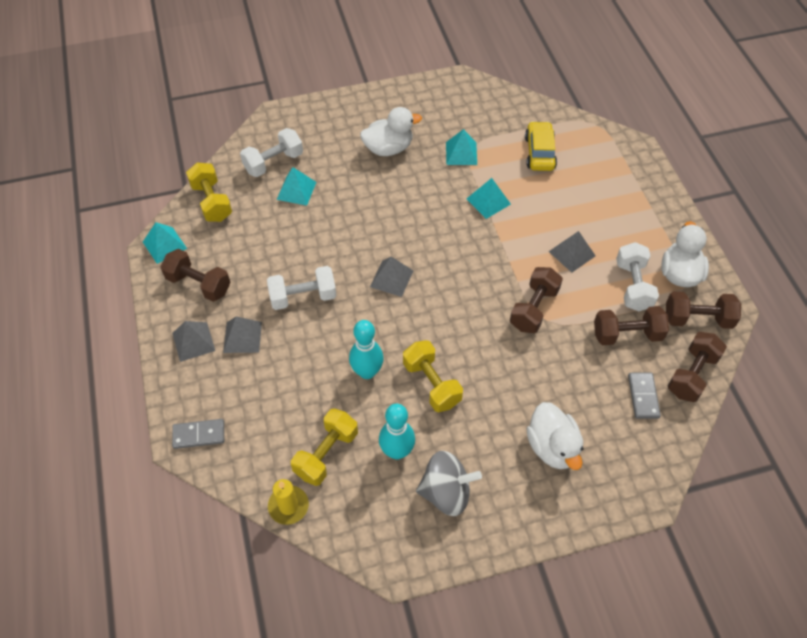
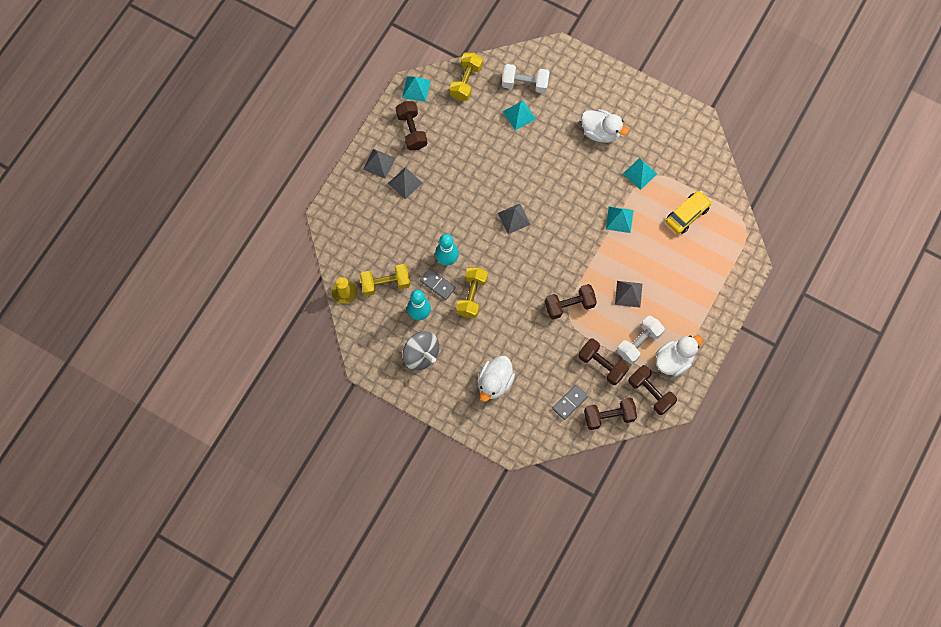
camera: 45 degrees right, 15 degrees up
grey domino [172,419,224,449] -> grey domino moved to [420,268,456,300]
white dumbbell [267,266,337,310] -> none

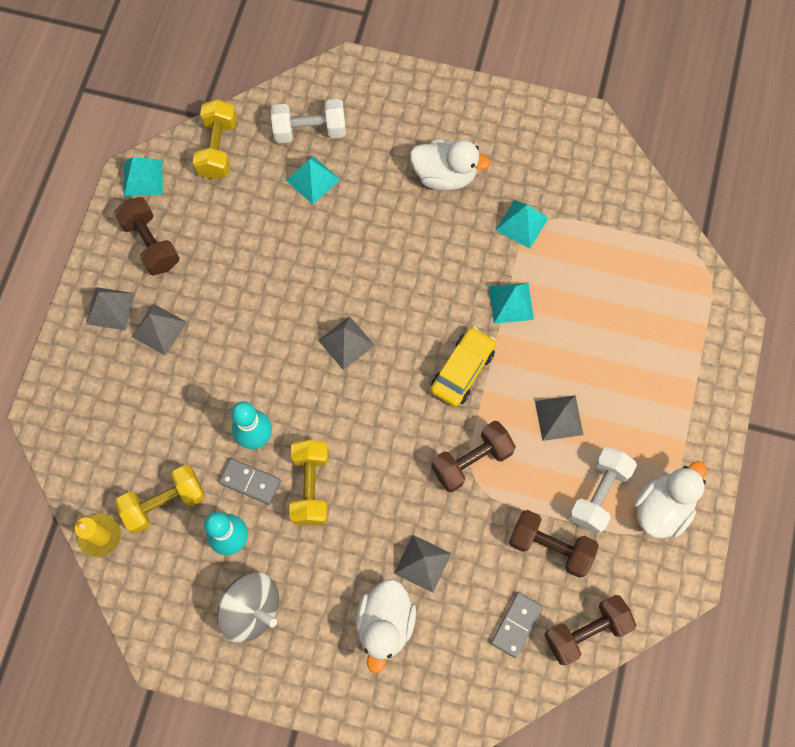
camera: 15 degrees left, 0 degrees up
brown dumbbell [628,365,677,415] -> none
yellow car [666,191,712,234] -> yellow car moved to [431,327,496,407]
none -> grey pyramid [394,535,452,593]

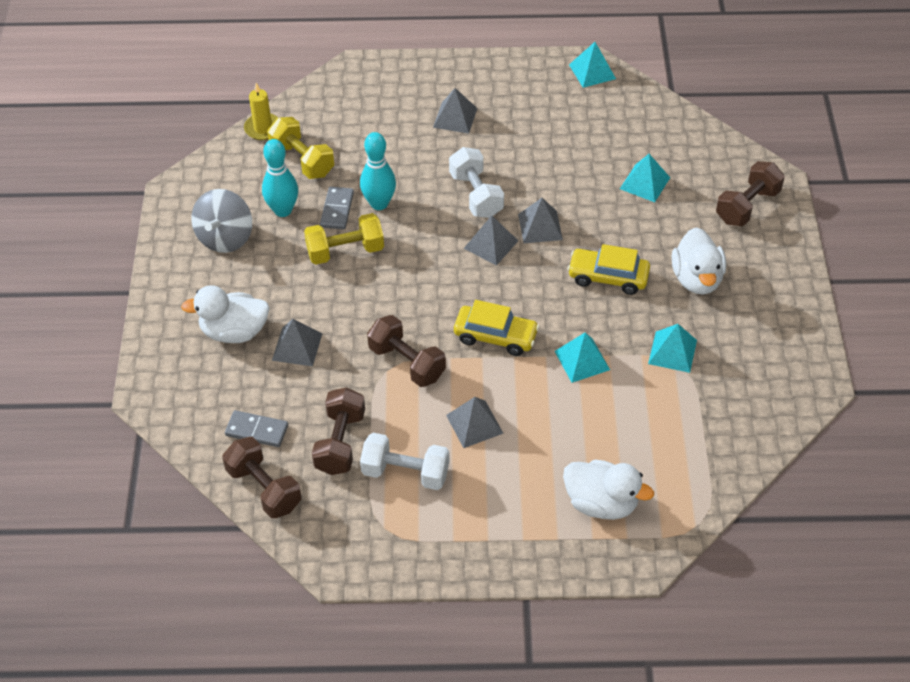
camera: 75 degrees right, 20 degrees down
grey pyramid [86,287,135,330] -> grey pyramid moved to [518,198,563,243]
brown dumbbell [114,197,180,276] -> brown dumbbell moved to [716,161,785,226]
yellow dumbbell [193,99,237,179] -> none
white dumbbell [271,99,346,143] -> white dumbbell moved to [449,147,504,218]
white duck [634,461,706,538] -> white duck moved to [563,460,654,520]
none -> yellow car [567,244,650,295]

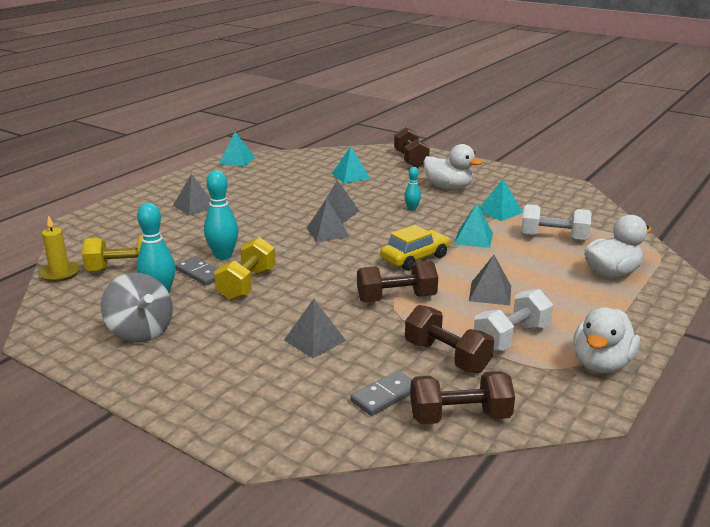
camera: 55 degrees left, 25 degrees down
white duck [181,285,270,343] -> white duck moved to [573,307,640,373]
white dumbbell [449,147,504,218] -> white dumbbell moved to [521,204,592,241]
yellow car [567,244,650,295] -> turquoise bowling pin [404,167,421,211]

